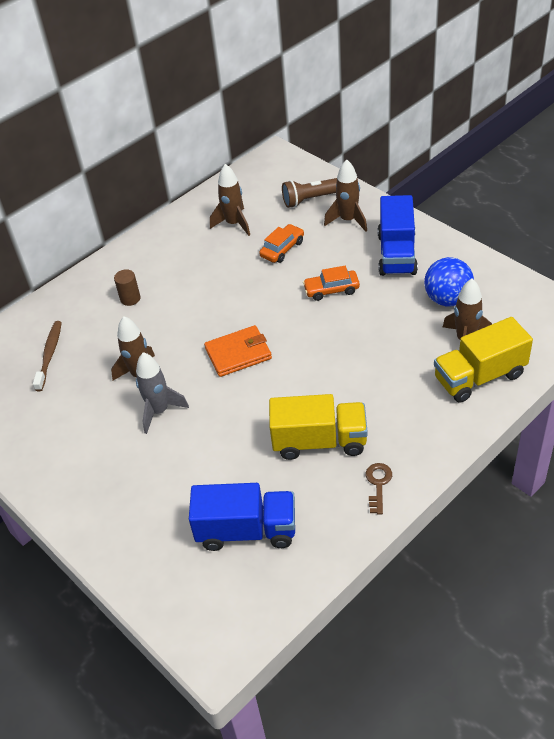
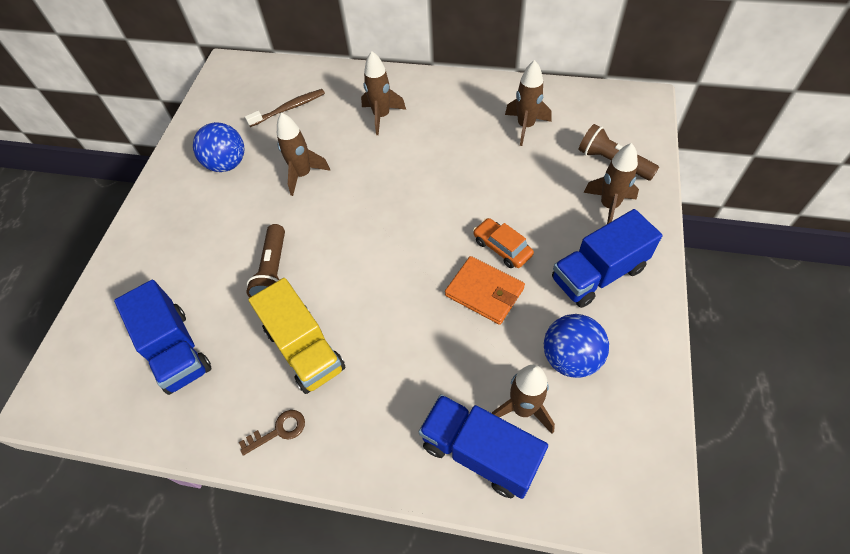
camera: 55 degrees right, 10 degrees up
brown cylinder [114,269,141,306] -> brown rocket [361,51,406,135]
grey rocket [136,352,189,434] -> none
orange wallet [204,325,272,377] -> orange wallet moved to [445,256,525,325]
orange car [259,224,304,263] -> none
yellow truck [434,317,533,403] -> blue truck [419,394,548,499]
none -> blue ball [193,122,244,172]
none -> brown flashlight [247,224,285,298]

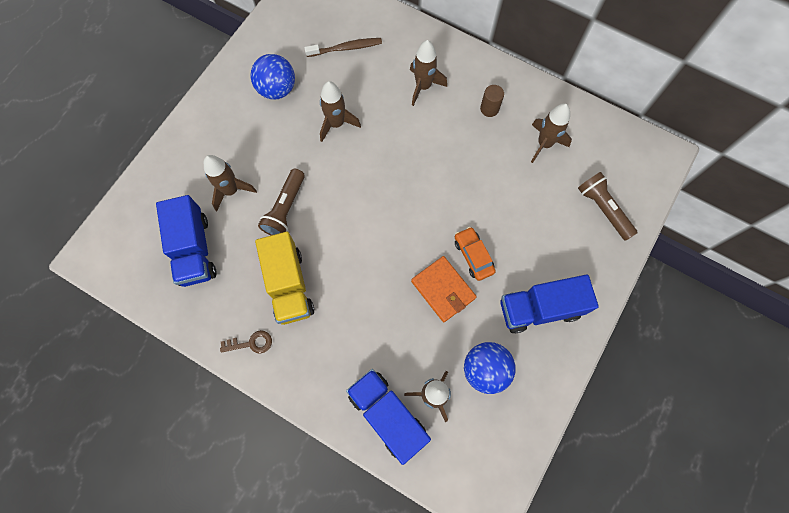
camera: 15 degrees right, 15 degrees up
brown rocket [583,143,639,224] -> brown rocket moved to [204,155,257,211]
none -> brown cylinder [480,85,504,117]

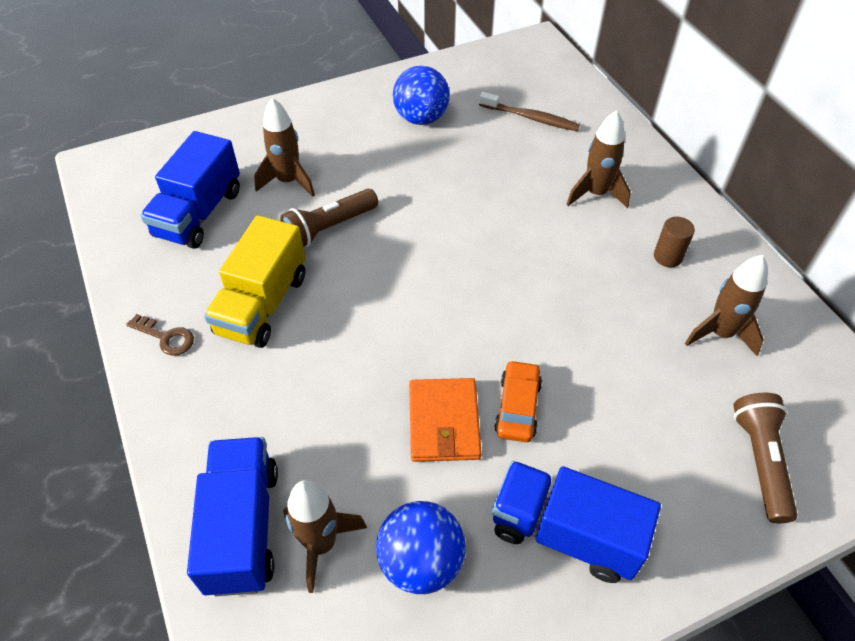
camera: 35 degrees right, 20 degrees down
brown rocket [320,81,361,142] -> none

